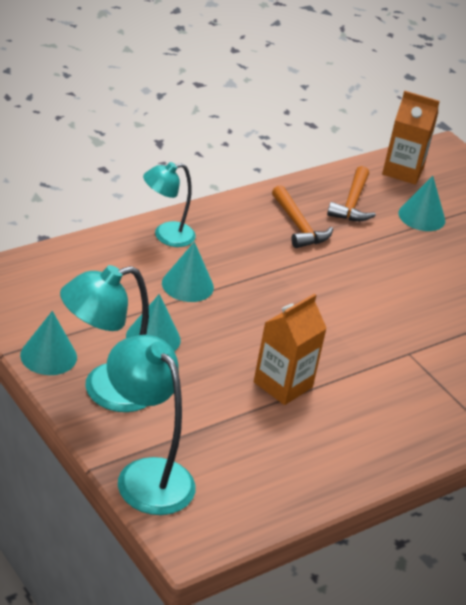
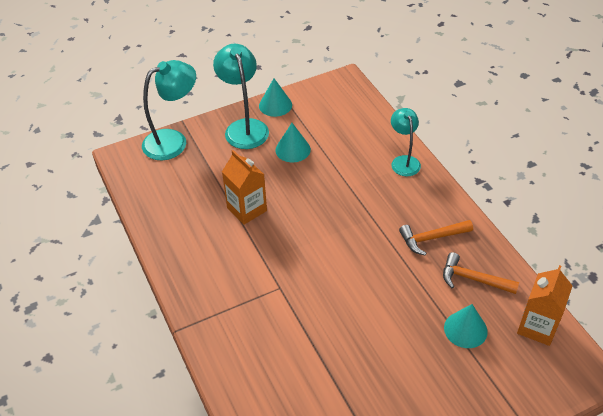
camera: 105 degrees right, 10 degrees up
turquoise cone [162,242,214,302] -> none

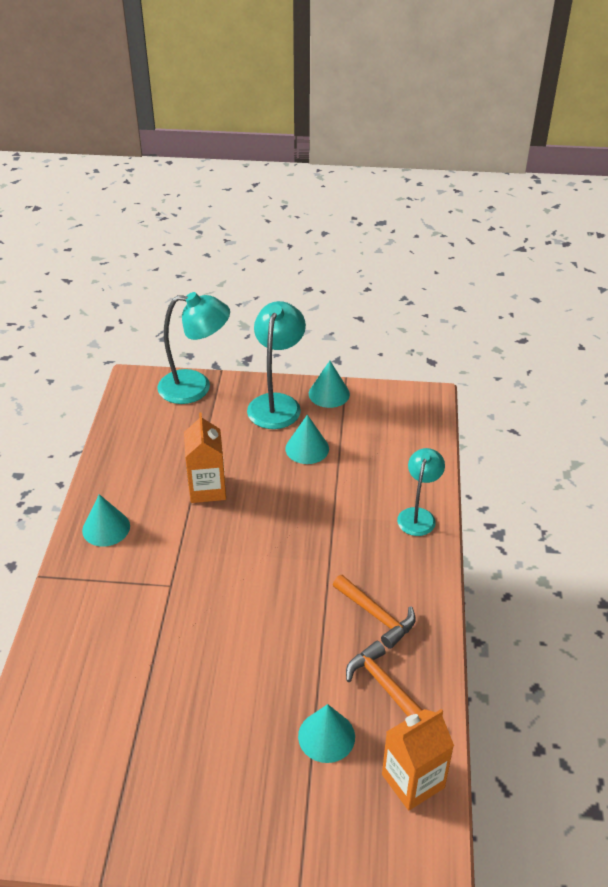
camera: 30 degrees right, 5 degrees down
orange hammer [399,220,473,255] -> orange hammer turned 150 degrees counterclockwise [333,575,416,649]
none -> turquoise cone [82,494,130,547]

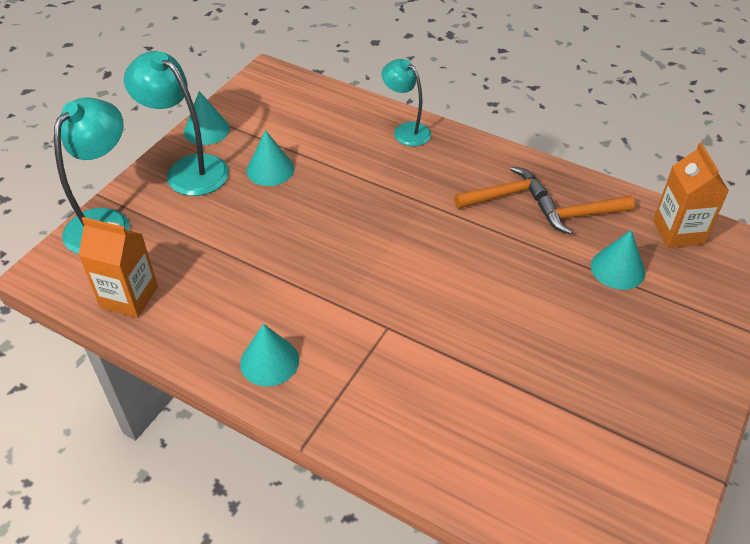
camera: 65 degrees left, 5 degrees up
orange carton [184,412,226,503] -> orange carton moved to [78,217,158,318]

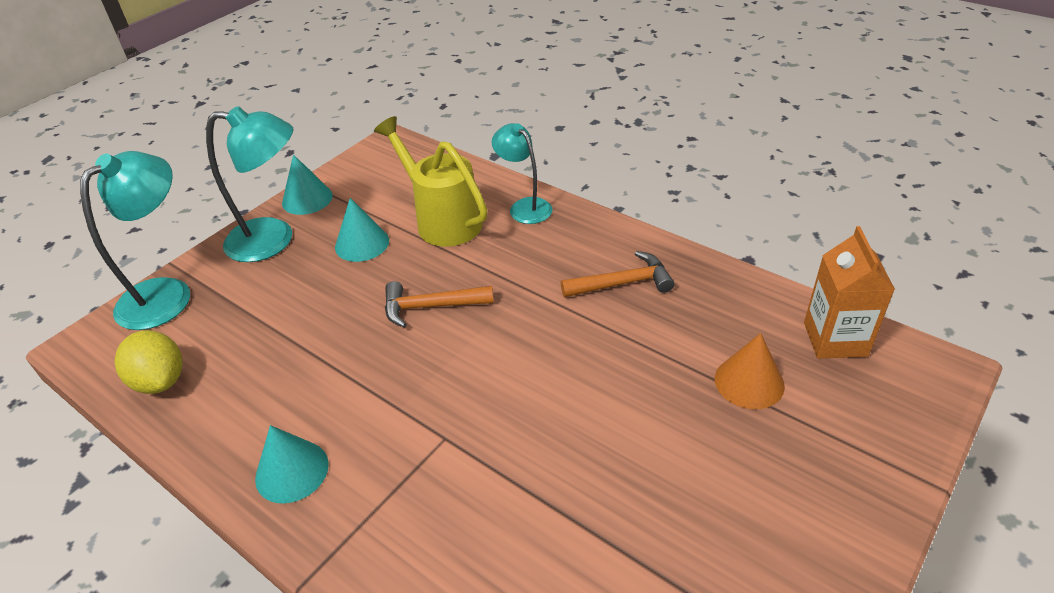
camera: 10 degrees right, 5 degrees down
orange carton [78,217,158,318] -> yellow lemon [115,330,183,394]
turquoise lamp [124,51,229,196] -> turquoise lamp turned 135 degrees clockwise [206,106,293,262]
orange hammer [538,196,635,234] -> orange hammer moved to [385,281,494,328]
turquoise cone [591,230,645,290] -> orange cone [715,333,785,409]
none -> yellow watering can [374,116,487,247]

